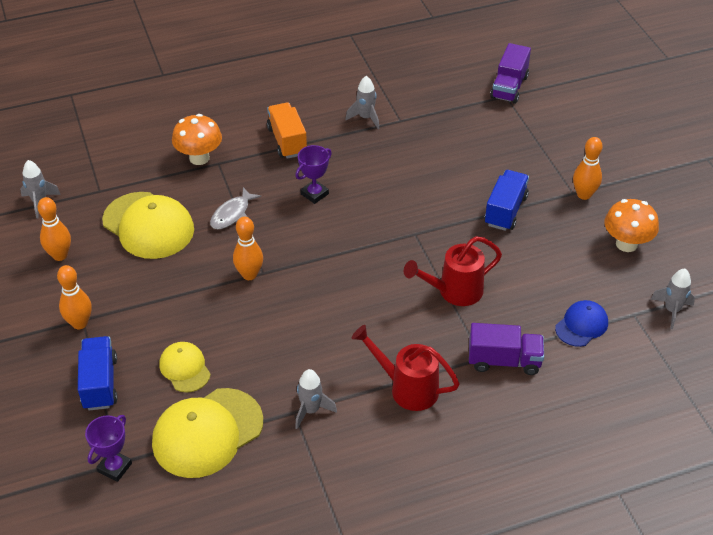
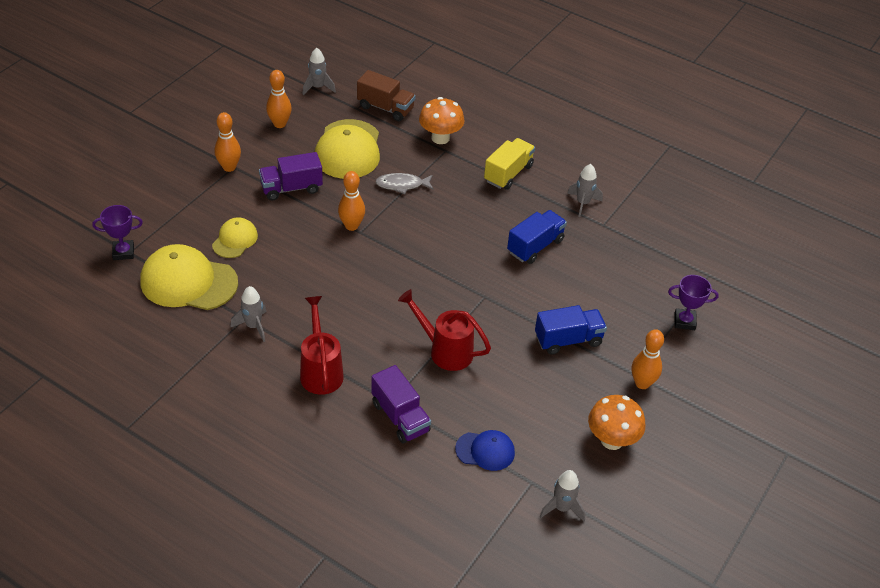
camera: 50 degrees right, 0 degrees up
blue truck [78,336,117,411] -> blue truck moved to [507,210,567,264]
orange truck [267,103,307,159] -> yellow truck [484,138,535,190]
purple trophy [295,145,332,204] -> purple trophy moved to [668,275,719,330]
purple truck [490,43,531,104] -> purple truck moved to [259,152,323,200]
none -> brown truck [357,70,415,121]

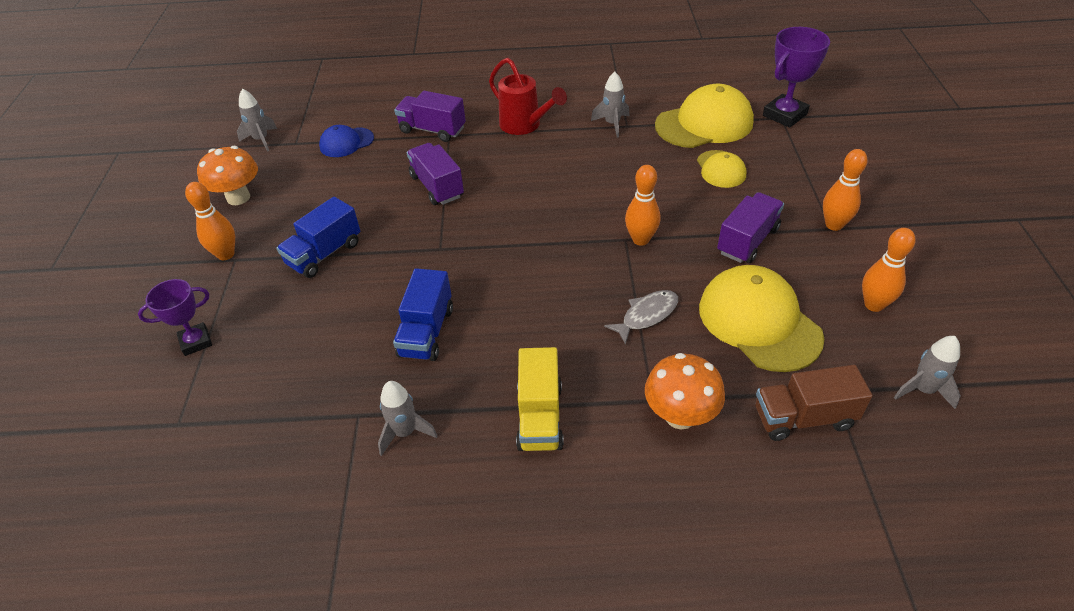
camera: 150 degrees right, 0 degrees up
purple trophy [92,205,143,260] -> purple trophy [763,27,830,128], size x1.53
red watering can [398,289,491,371] -> purple truck [407,143,464,205]

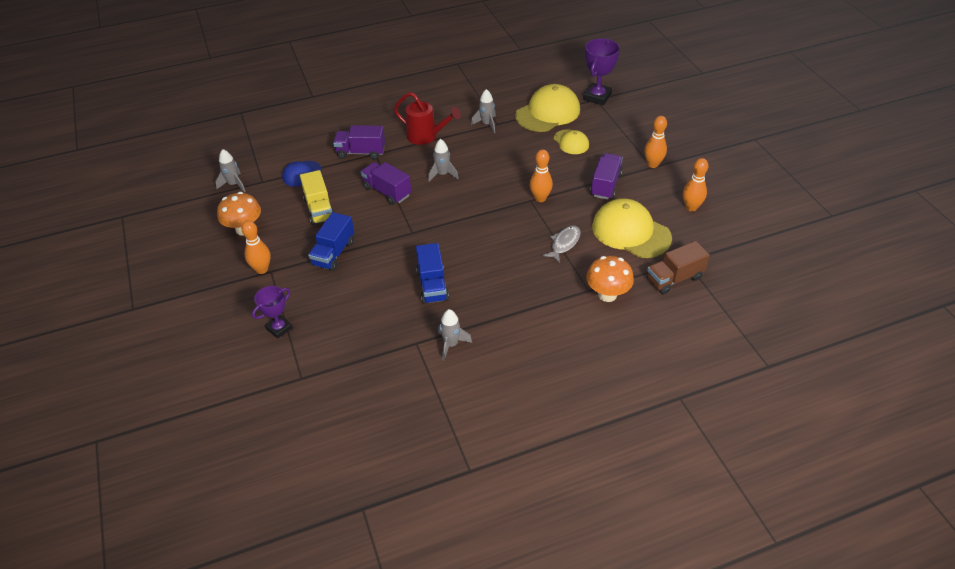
camera: 20 degrees left, 0 degrees up
yellow truck [516,347,564,451] -> yellow truck moved to [300,170,334,225]
grey rocket [894,336,961,409] -> grey rocket moved to [428,139,459,181]

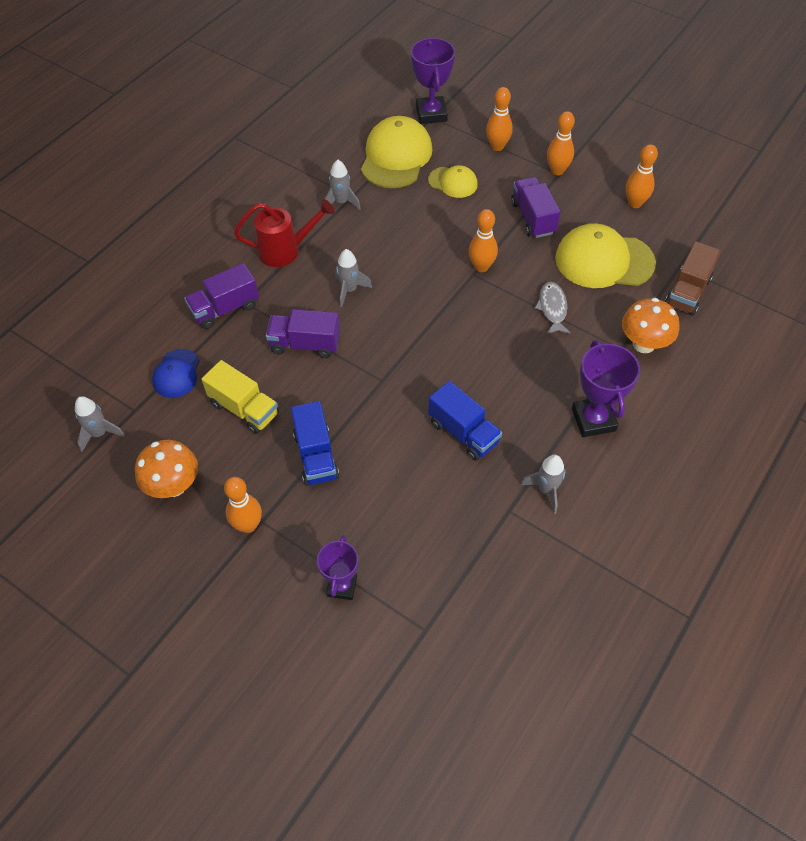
camera: 35 degrees left, 10 degrees up
none -> orange bowling pin [486,87,513,151]
none -> purple trophy [572,340,640,437]

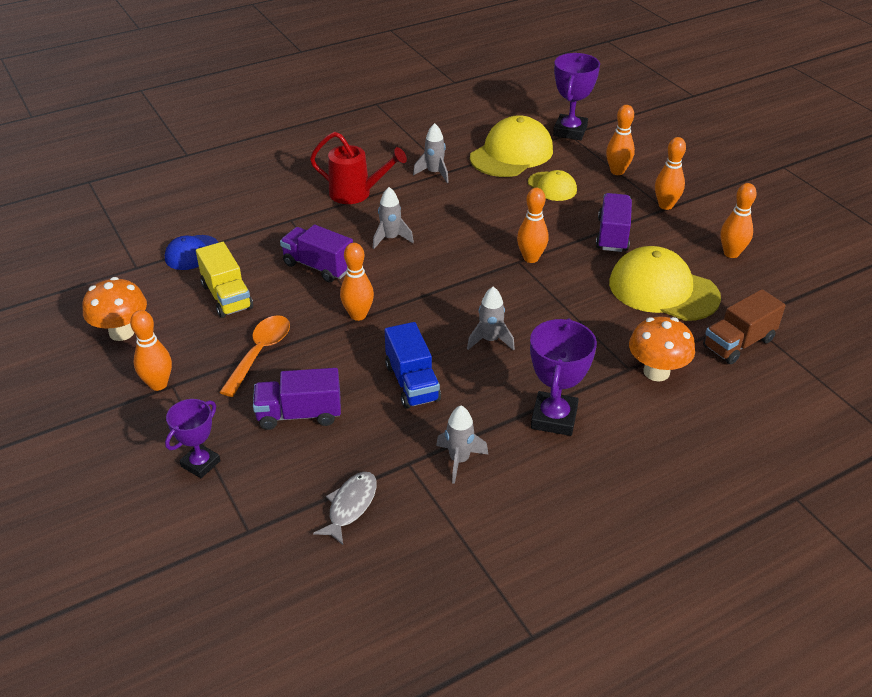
camera: 25 degrees right, 15 degrees down
grey rocket [75,396,125,452] -> grey rocket moved to [467,287,515,351]
purple truck [184,263,259,329] -> purple truck moved to [253,368,341,430]
blue truck [291,401,339,486] -> orange spoon [220,315,290,397]
grey fish [535,282,571,334] -> grey fish moved to [313,472,377,545]
none -> orange bowling pin [340,243,374,321]

